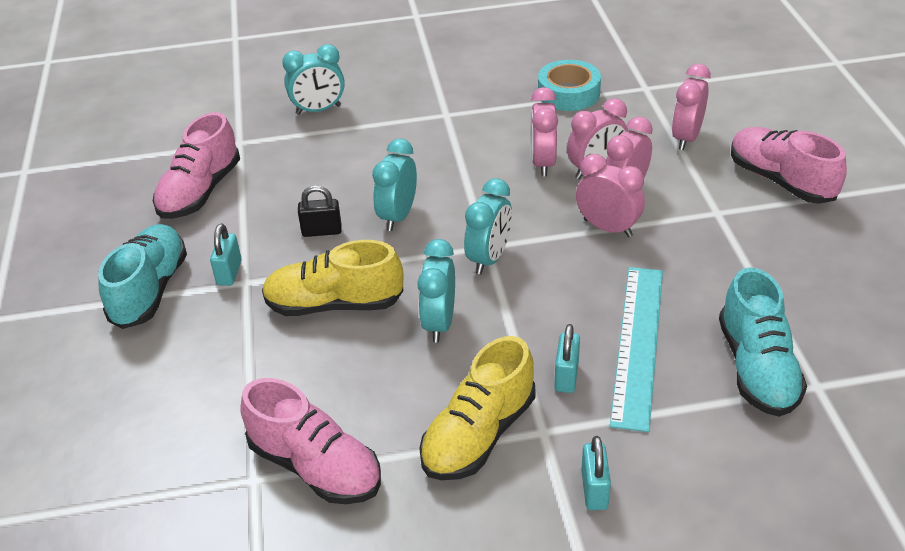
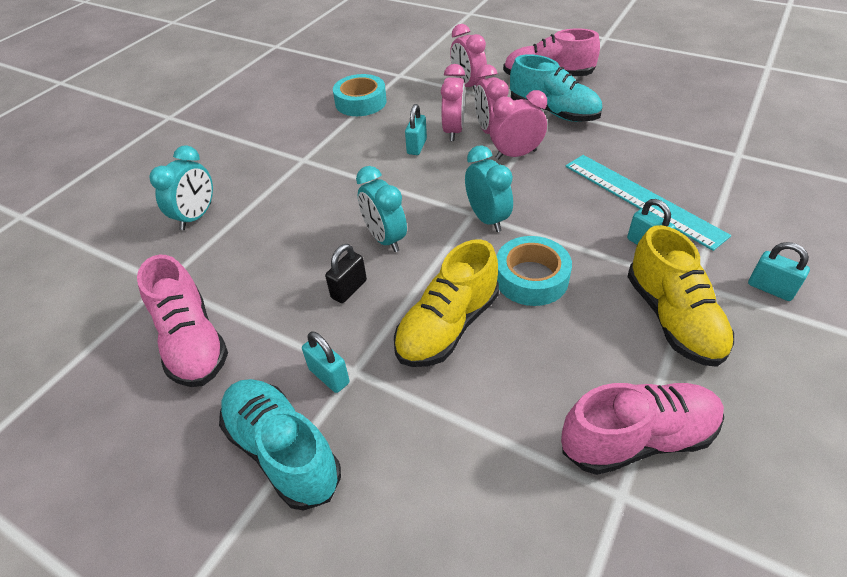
camera: 50 degrees left, 5 degrees up
turquoise clock [417,239,455,343] -> turquoise tape [497,236,572,306]
pink clock [531,87,558,176] -> turquoise padlock [405,104,427,155]
turquoise shoe [719,267,807,417] -> turquoise shoe moved to [510,54,602,122]

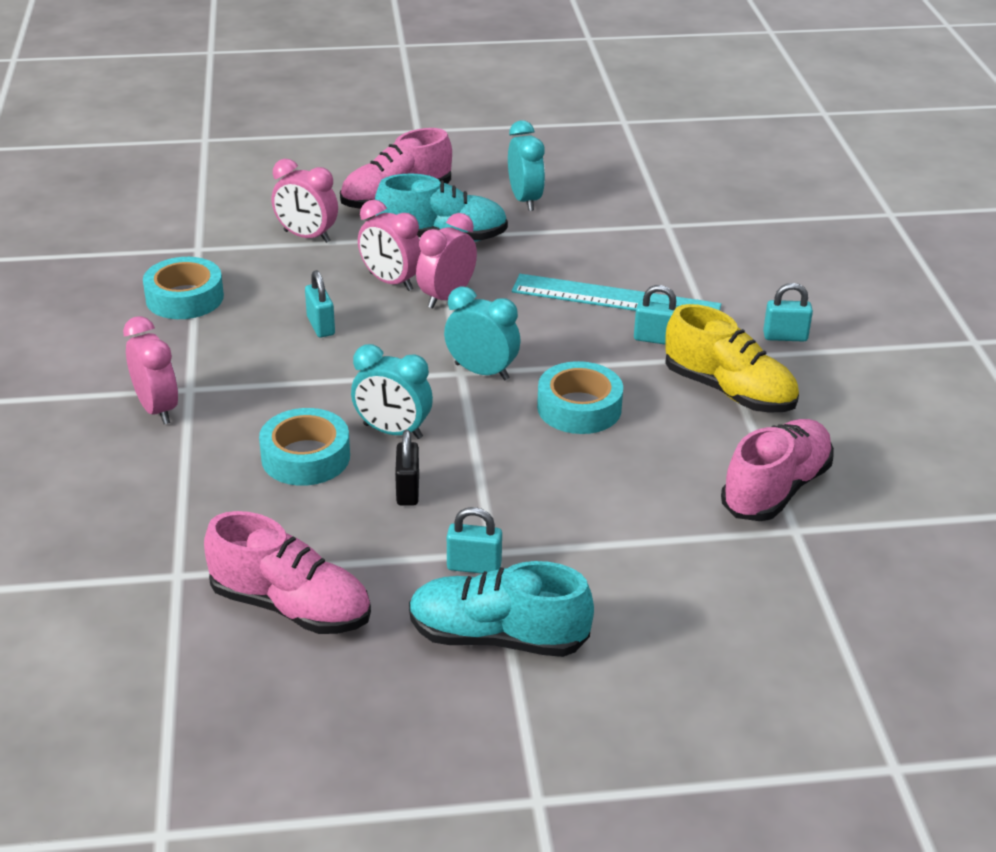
camera: 40 degrees left, 10 degrees down
turquoise clock [149,146,213,230] -> turquoise clock moved to [508,120,545,211]
yellow shoe [394,239,499,367] -> none
pink clock [441,64,465,141] -> pink clock moved to [123,316,178,424]
none -> turquoise tape [259,408,350,486]

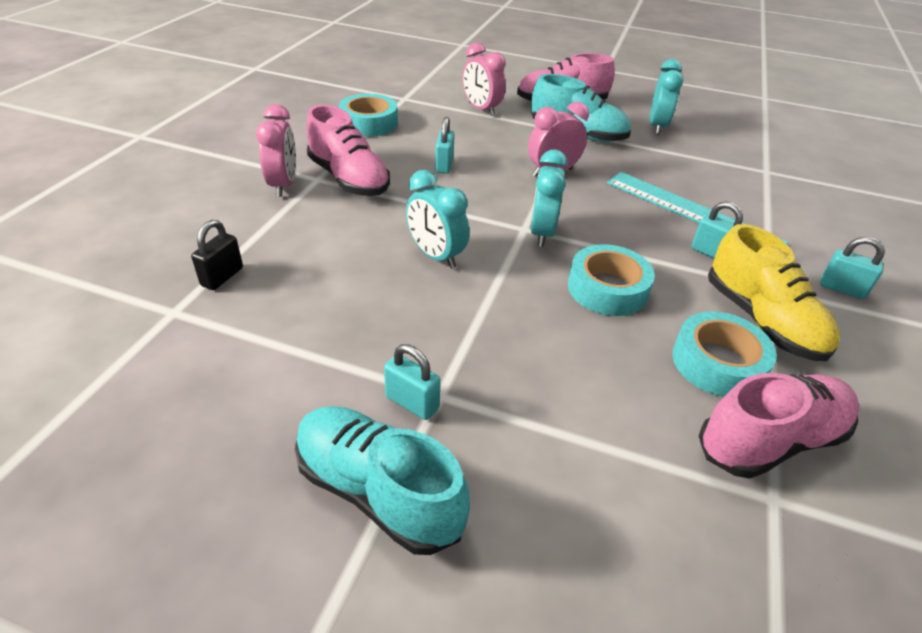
camera: 25 degrees right, 5 degrees up
pink shoe [204,511,371,634] -> pink shoe moved to [306,105,390,196]
turquoise tape [259,408,350,486] -> turquoise tape moved to [672,311,777,397]
pink clock [358,200,421,291] -> none
black padlock [395,430,419,506] -> black padlock moved to [191,220,243,290]
turquoise clock [444,287,521,380] -> turquoise clock turned 135 degrees counterclockwise [530,149,567,247]

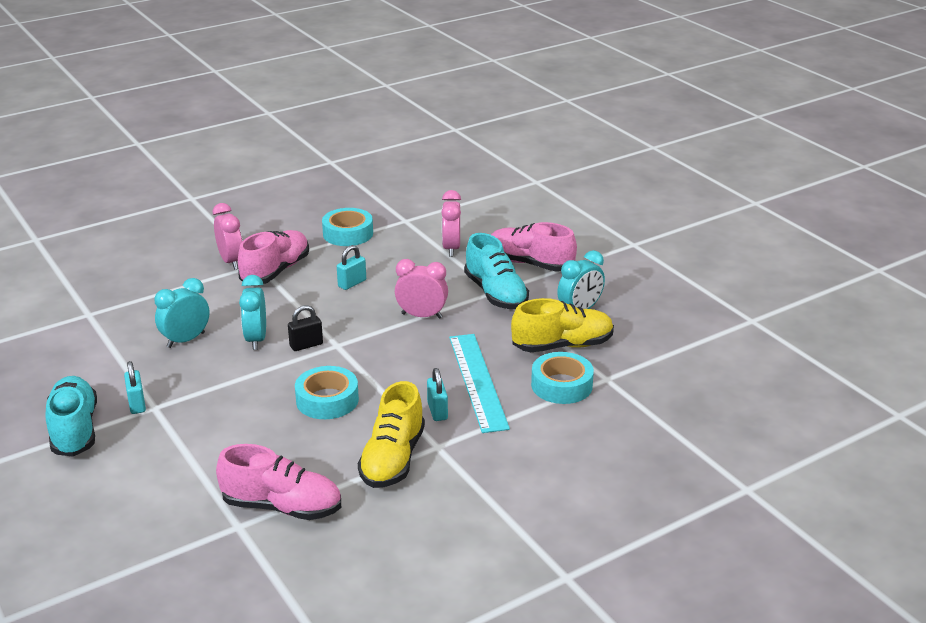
camera: 40 degrees right, 10 degrees down
black padlock [191,220,243,290] -> black padlock moved to [288,305,323,351]
pink clock [256,104,296,197] -> pink clock turned 60 degrees counterclockwise [213,203,243,270]
pink shoe [306,105,390,196] -> pink shoe turned 150 degrees counterclockwise [238,230,309,284]
turquoise clock [530,149,567,247] -> turquoise clock moved to [154,278,210,348]
turquoise tape [672,311,777,397] -> turquoise tape moved to [531,352,594,404]
turquoise padlock [820,237,885,299] -> none
none -> yellow shoe [511,298,614,352]

